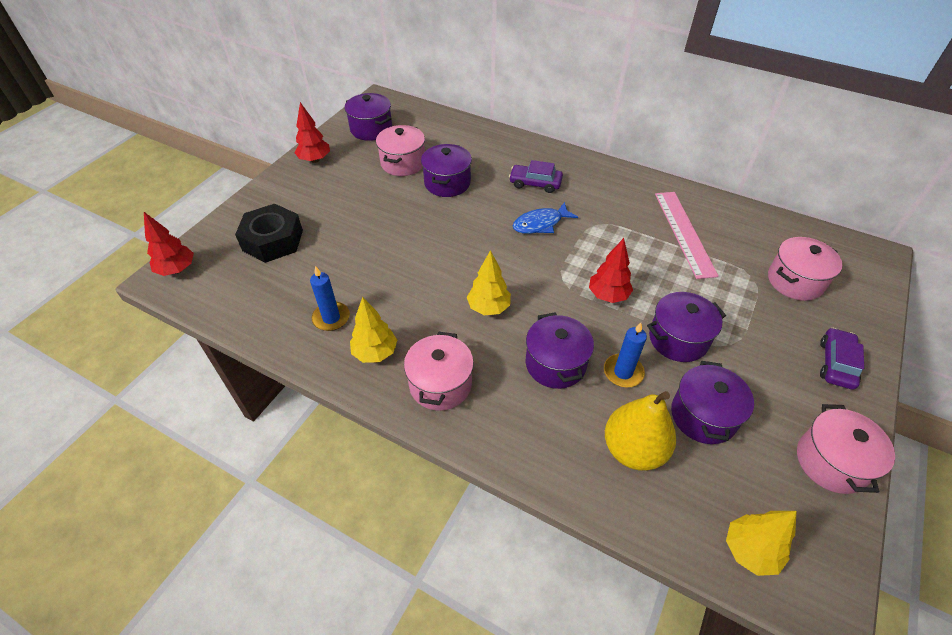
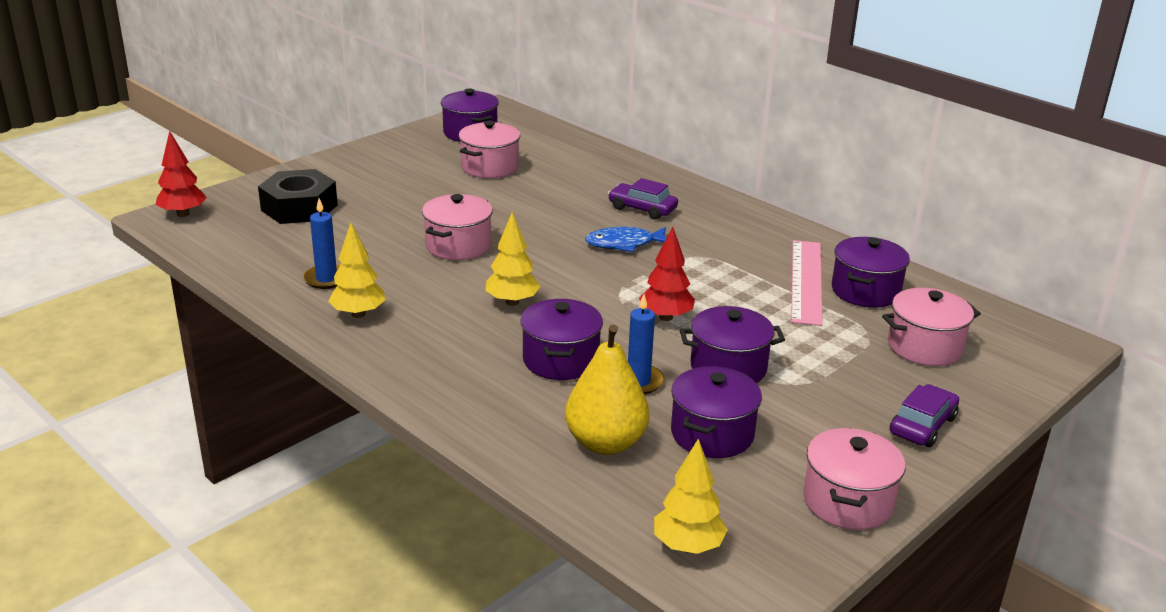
camera: 15 degrees right, 20 degrees down
red tree [295,102,330,163] -> none
pink pot [404,331,474,411] -> pink pot moved to [422,194,493,260]
purple pot [421,144,472,197] -> purple pot moved to [832,237,910,308]

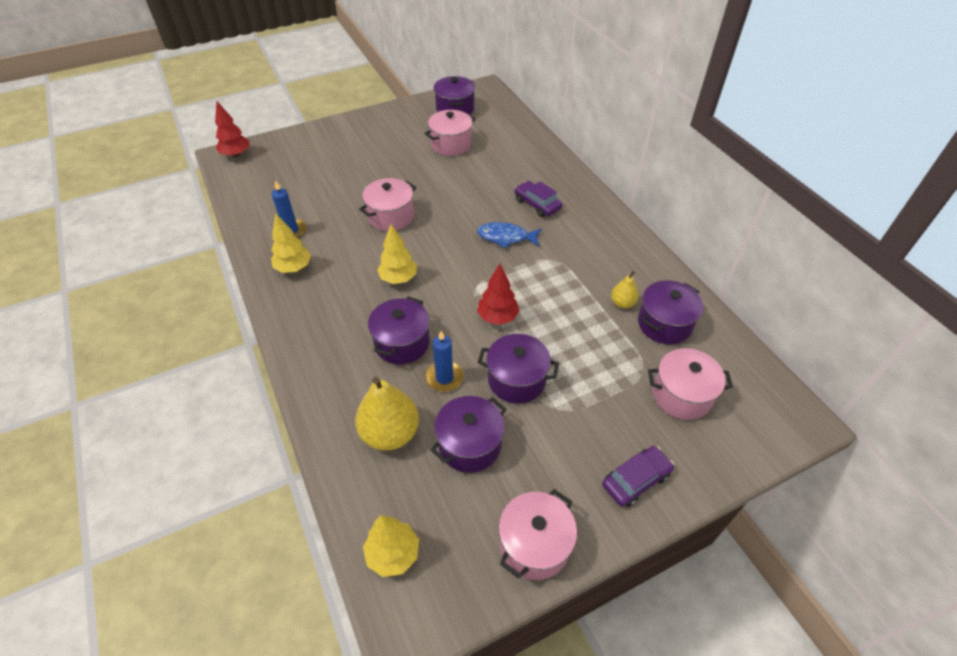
camera: 20 degrees right, 20 degrees up
black nut [258,169,338,224] -> none
pink ruler [791,240,823,326] -> yellow pear [611,271,639,308]

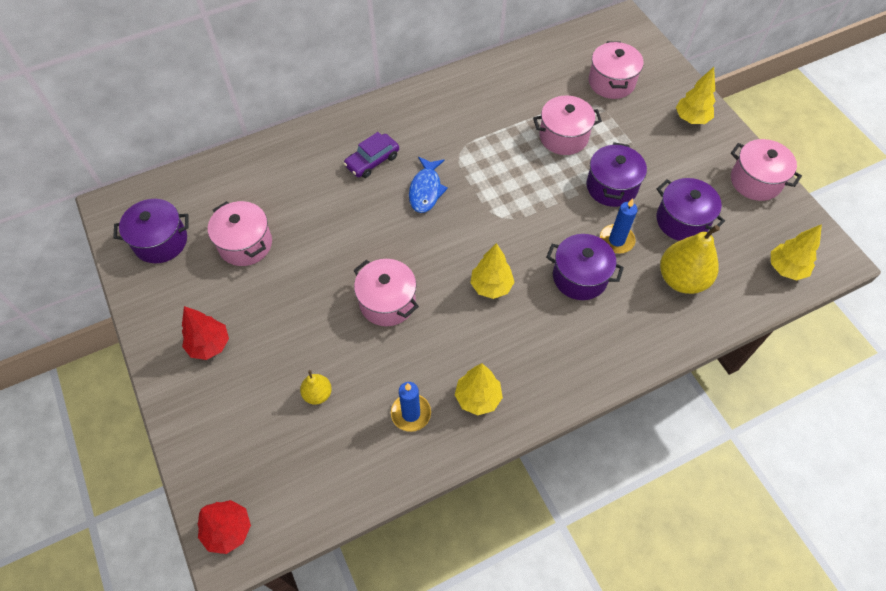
camera: 90 degrees left, 10 degrees up
red tree [477,264,519,325] -> red tree moved to [182,306,229,360]
purple car [602,446,674,507] -> yellow tree [676,67,715,124]
yellow pear [611,271,639,308] -> yellow pear moved to [300,370,332,405]
purple pot [638,280,703,344] -> none
none -> pink pot [533,96,602,155]

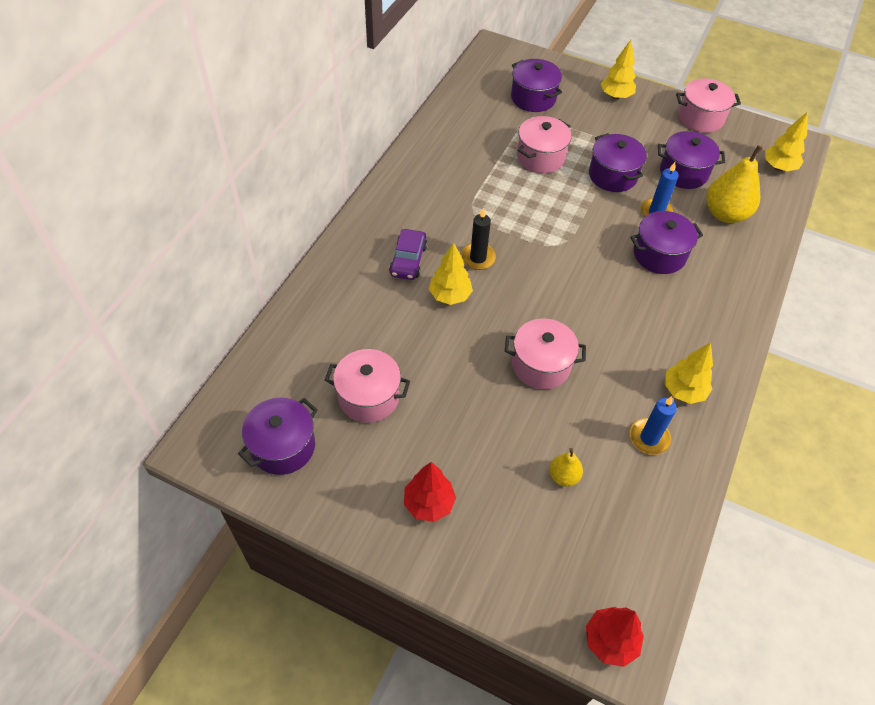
camera: 40 degrees left, 5 degrees down
blue fish [409,157,448,213] -> black candle [461,208,496,270]
yellow tree [470,243,514,299] -> yellow tree moved to [429,242,473,305]
pink pot [589,41,644,99] -> purple pot [511,59,562,112]

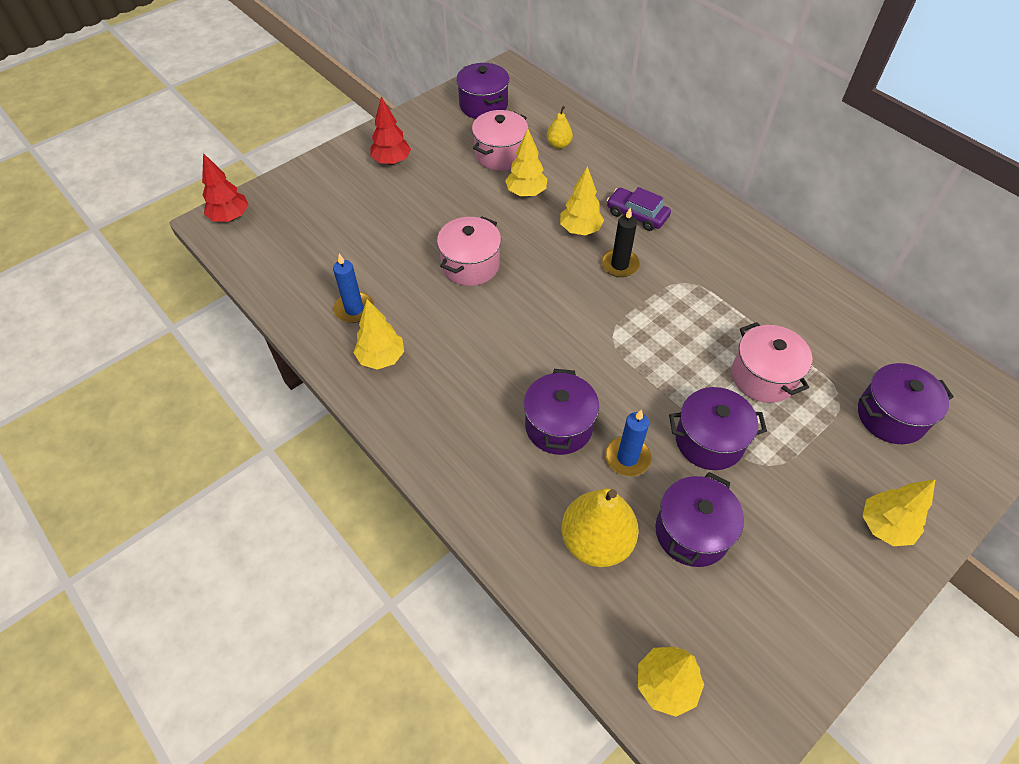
camera: 115 degrees right, 0 degrees up
yellow pear [549,448,583,487] -> yellow pear moved to [547,106,573,149]
pink pot [676,78,741,133] -> none
none -> yellow tree [505,129,547,197]

